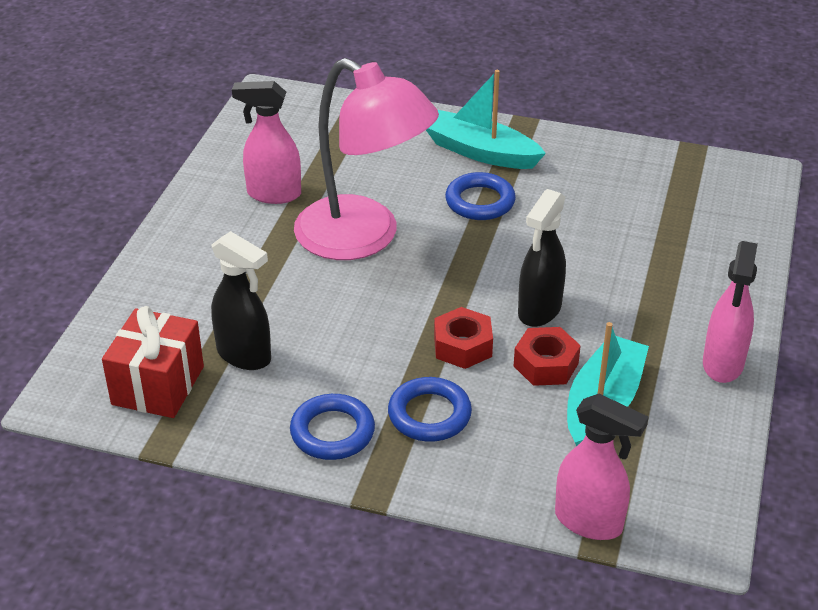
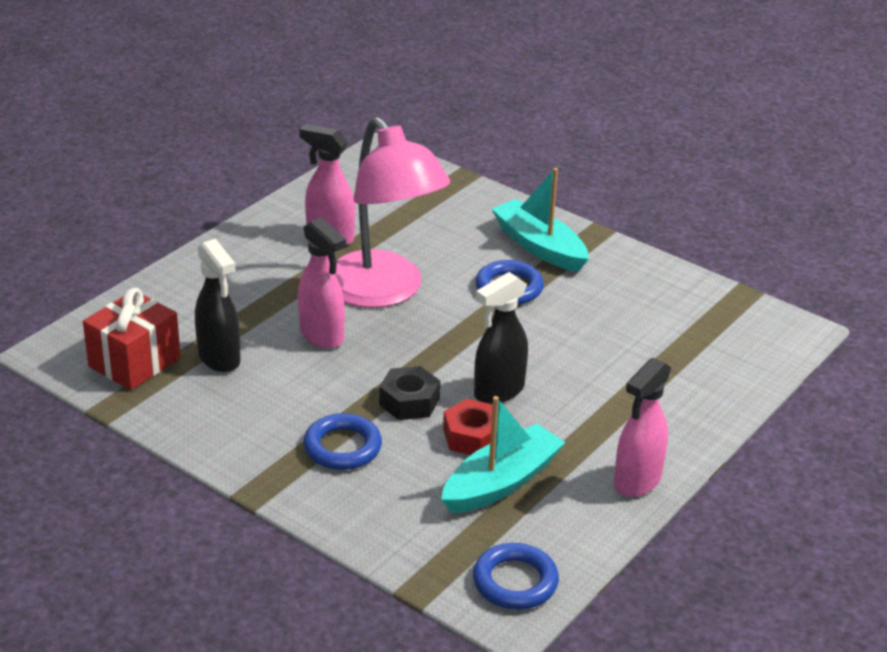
camera: 20 degrees right, 5 degrees down
blue ring [290,394,375,460] -> blue ring moved to [473,543,559,609]
red nut [434,307,493,369] -> black nut [379,366,440,420]
pink spray bottle [555,393,648,540] -> pink spray bottle moved to [298,217,346,349]

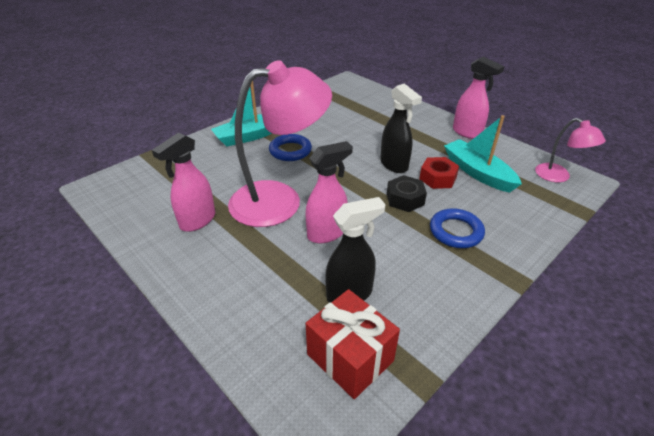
camera: 80 degrees left, 5 degrees up
blue ring [473,543,559,609] -> pink lamp [535,118,606,182]

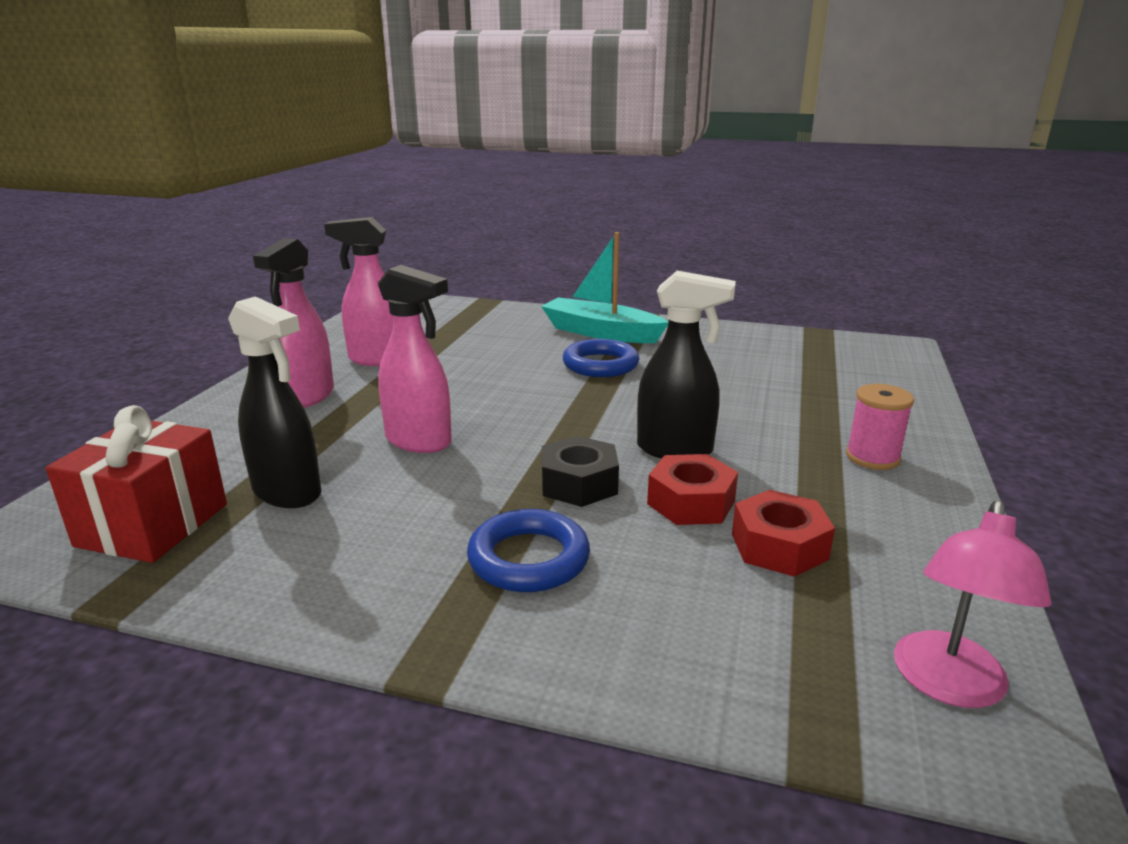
camera: 60 degrees right, 15 degrees down
pink lamp [228,60,332,227] -> none
black spray bottle [380,84,422,173] -> black spray bottle turned 105 degrees counterclockwise [637,271,736,458]
turquoise boat [444,115,522,193] -> red nut [732,490,835,577]
pink spray bottle [453,57,505,139] -> pink spray bottle moved to [253,238,334,408]
none -> pink spool [846,384,914,470]

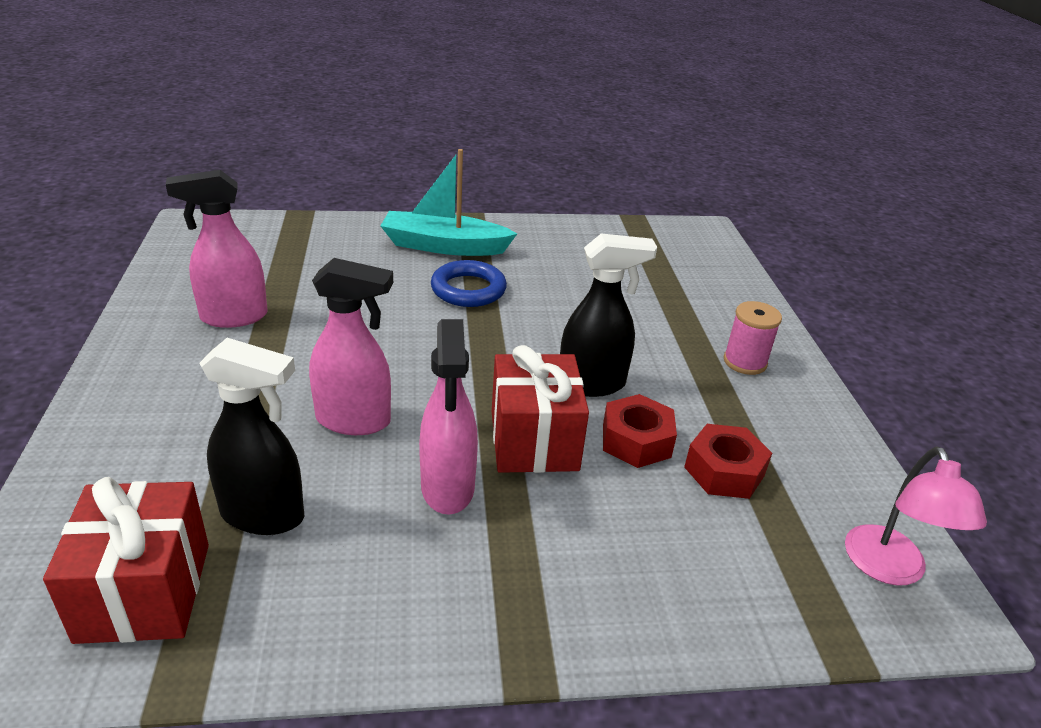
camera: 25 degrees left, 10 degrees up
pink spray bottle [253,238,334,408] -> pink spray bottle moved to [419,319,478,514]
blue ring [467,509,590,592] -> none
black nut [542,436,619,507] -> red gift [492,345,589,473]

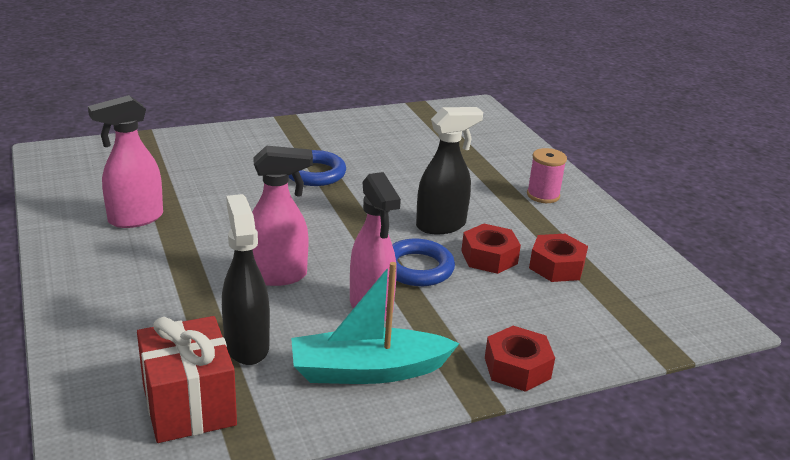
camera: 15 degrees left, 5 degrees down
black spray bottle [199,338,304,535] -> black spray bottle turned 105 degrees counterclockwise [222,194,270,365]
turquoise boat [380,149,517,256] -> turquoise boat moved to [291,262,460,384]
red gift [492,345,589,473] -> blue ring [392,239,455,286]
pink lamp [845,447,987,586] -> none
none -> red nut [485,326,555,392]

